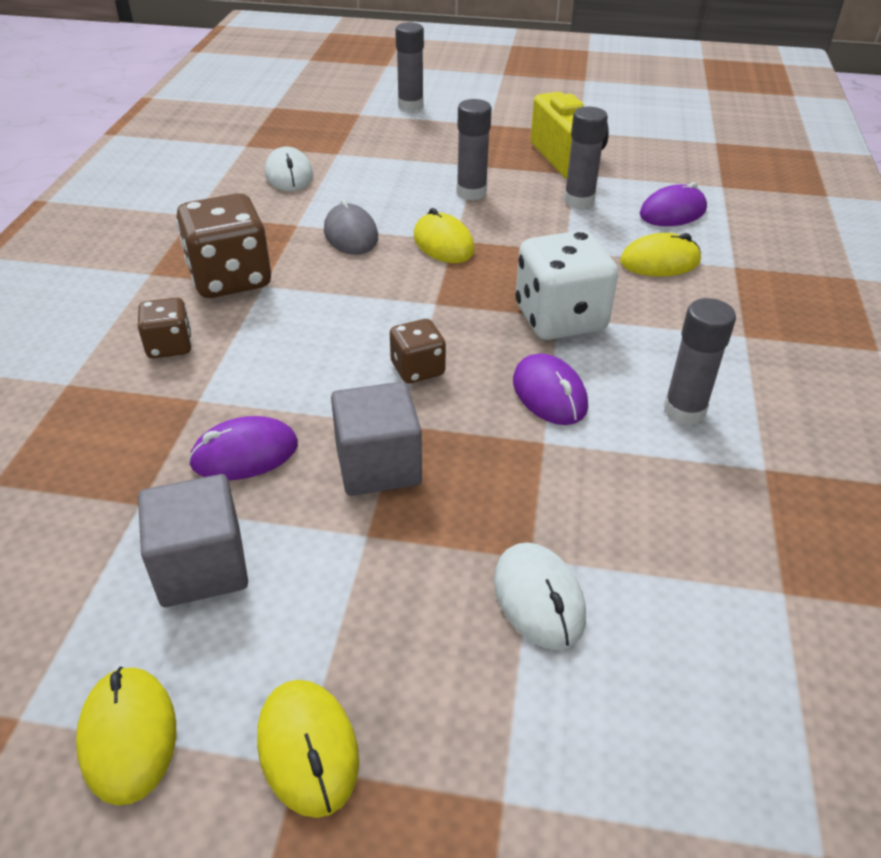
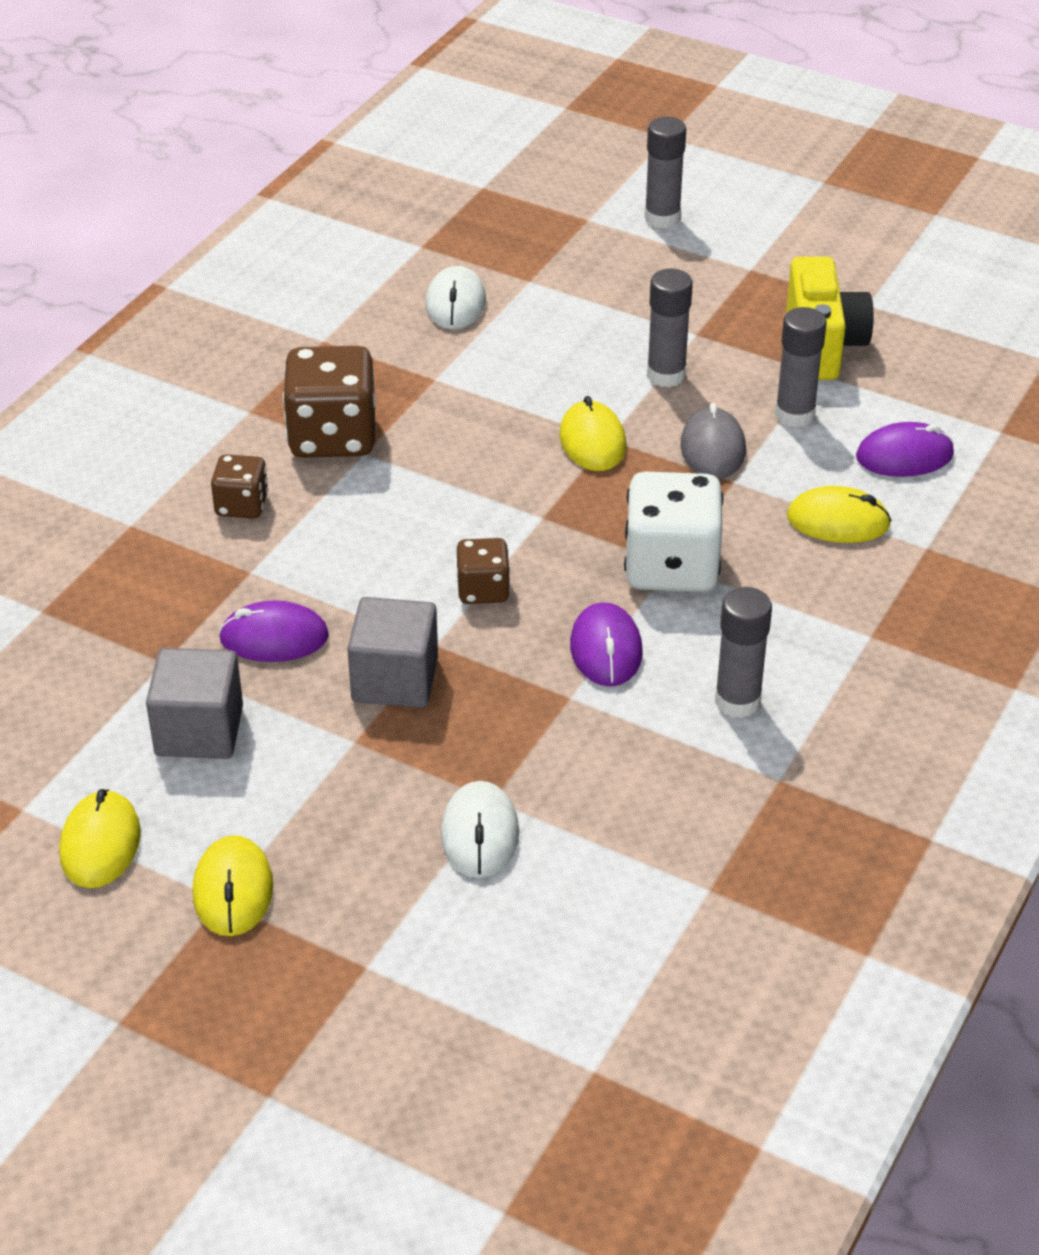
camera: 20 degrees right, 0 degrees up
grey mouse [324,198,378,255] -> grey mouse moved to [680,403,746,479]

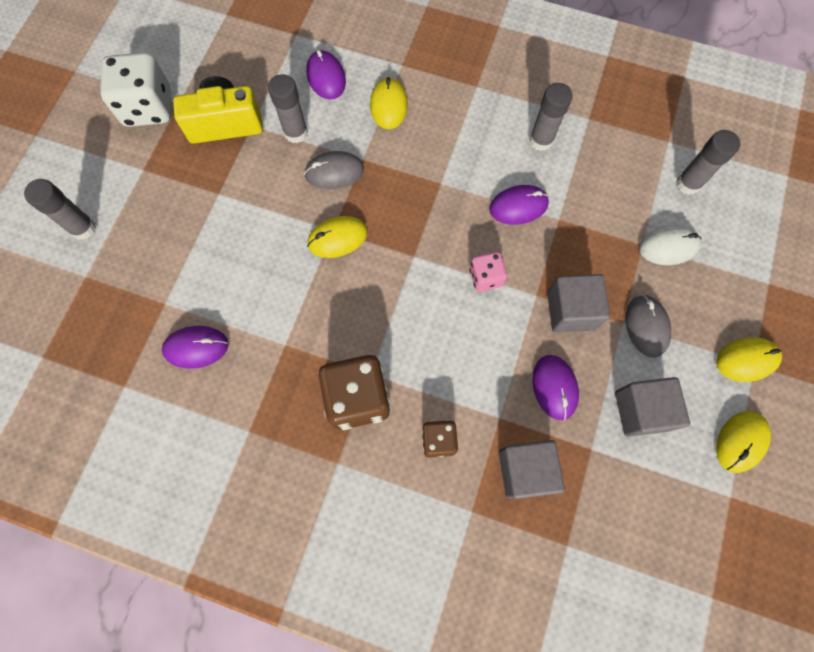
camera: 100 degrees left, 30 degrees up
yellow mouse [59,789,141,888] -> yellow mouse turned 45 degrees counterclockwise [716,411,771,473]
white mouse [426,266,486,329] -> purple mouse [162,326,228,369]
brown dice [457,538,510,604] -> pink dice [469,251,507,292]
white dice [624,472,723,592] -> white dice moved to [100,52,170,127]
grey glue stick [647,269,693,387] -> grey glue stick moved to [676,130,740,195]
none -> grey cube [499,440,565,499]
none -> grey mouse [625,294,671,358]

